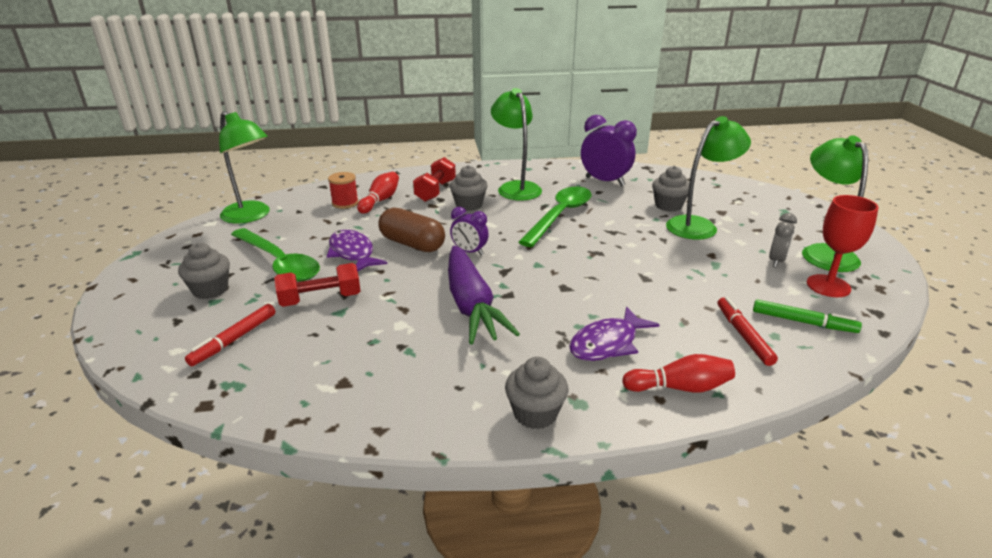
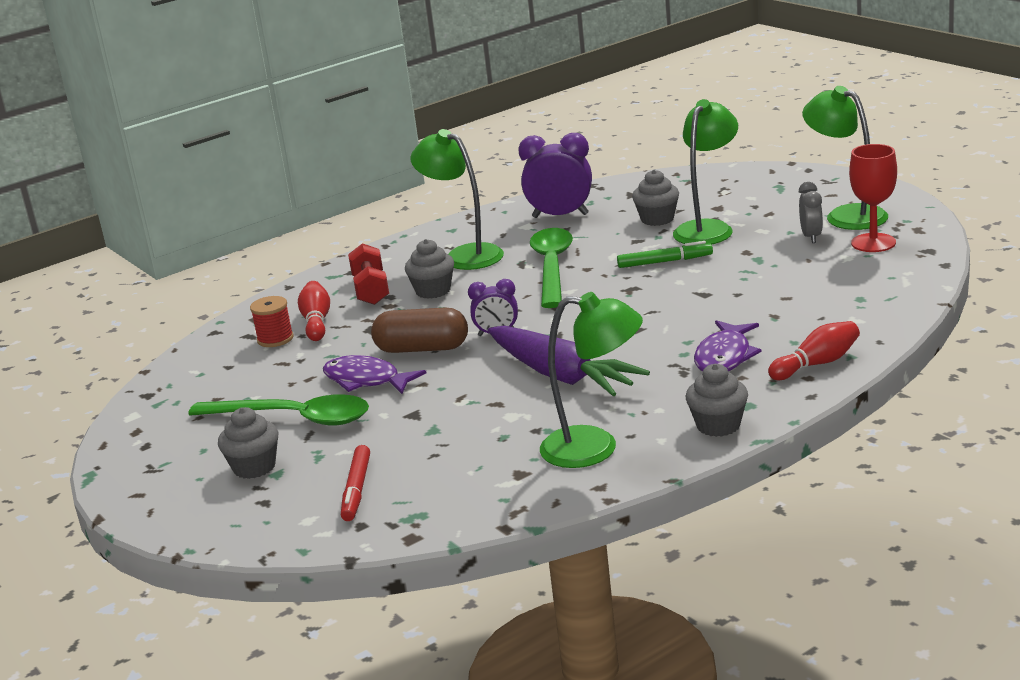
camera: 25 degrees left, 5 degrees down
green lamp [219,111,270,223] -> green lamp moved to [540,292,643,468]
red dumbbell [274,263,361,307] -> none
red marker [718,297,778,366] -> none
green marker [753,299,862,333] -> green marker moved to [617,241,713,268]

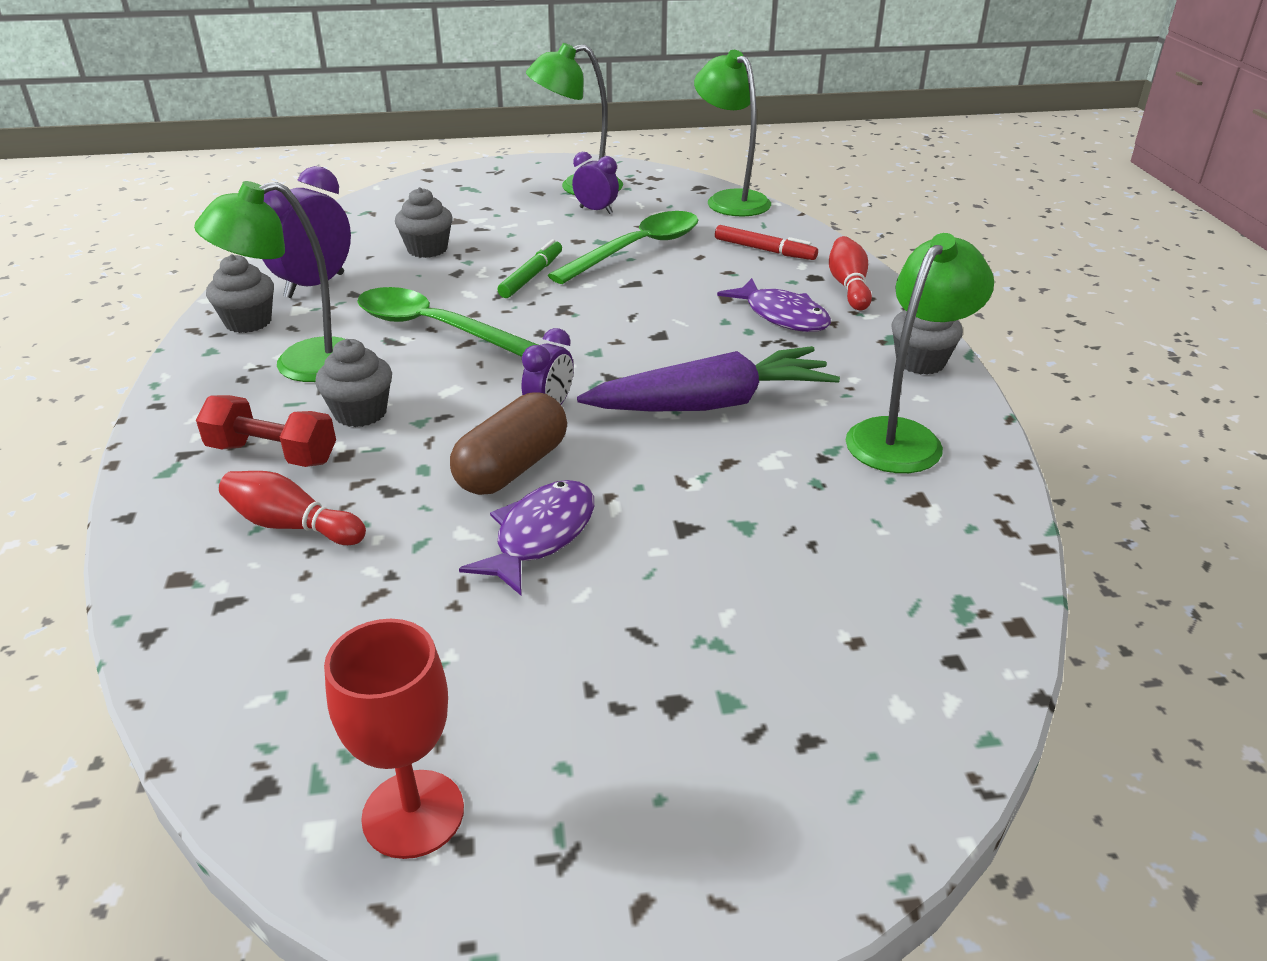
camera: 65 degrees left, 10 degrees up
green spoon [188,394,369,426] -> green spoon moved to [548,211,699,284]
grey cupcake [218,407,279,479] -> grey cupcake moved to [206,254,274,333]
red spool [250,296,294,347] -> none
purple fish [323,355,426,394] -> purple fish turned 150 degrees clockwise [459,480,594,596]
red marker [341,445,370,521] -> red marker moved to [715,225,818,260]
green lamp [673,99,738,244] -> green lamp moved to [694,50,771,216]
grey clock [799,182,823,243] -> purple clock [572,152,619,214]
red goblet [849,144,897,252] -> red goblet moved to [324,619,464,859]

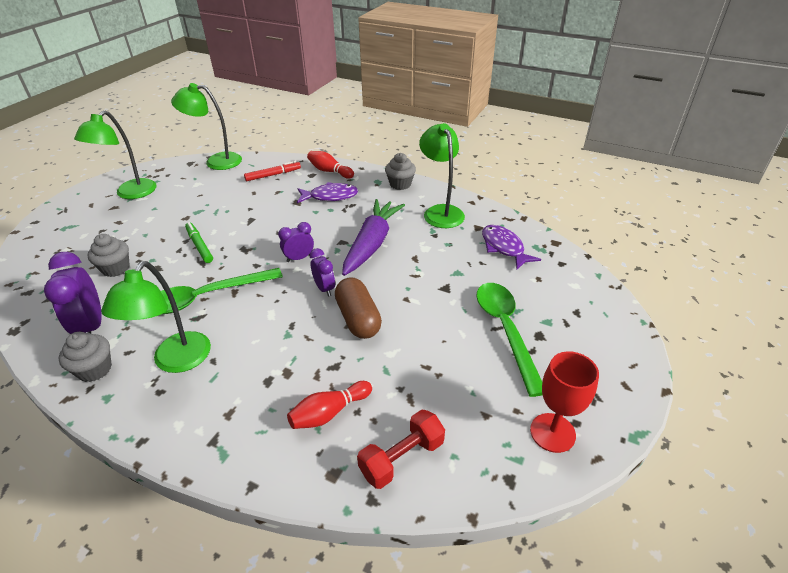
camera: 55 degrees left, 5 degrees up
red dumbbell [196,395,336,467] -> red dumbbell moved to [357,410,445,489]
grey cupcake [315,339,392,427] -> none
purple fish [459,480,594,596] -> purple fish moved to [482,225,541,269]
green spoon [548,211,699,284] -> green spoon moved to [476,283,543,397]
purple clock [572,152,619,214] -> purple clock moved to [278,222,314,262]

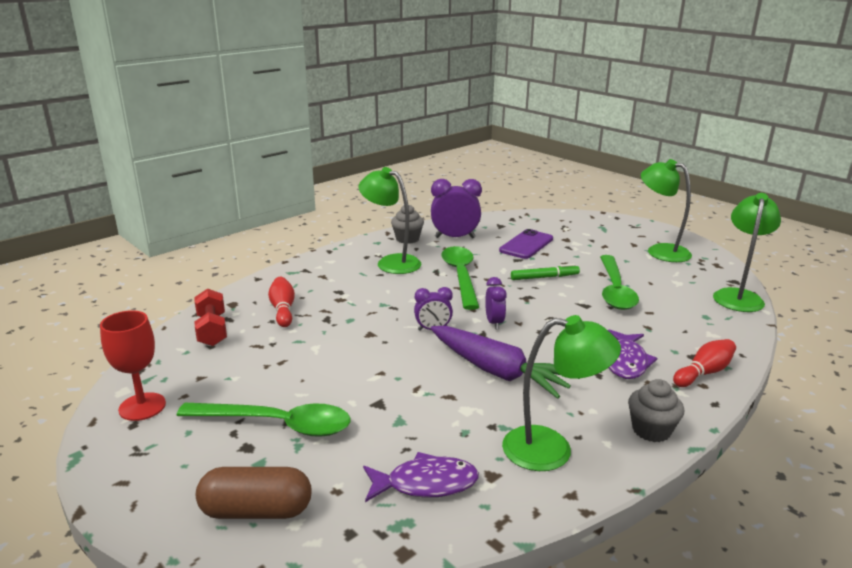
camera: 110 degrees right, 15 degrees down
grey cupcake [88,234,130,277] -> purple phone [499,229,553,259]
red marker [244,161,301,181] -> none
brown capsule [335,277,382,339] -> brown capsule moved to [196,467,312,519]
none -> green spoon [600,255,639,310]

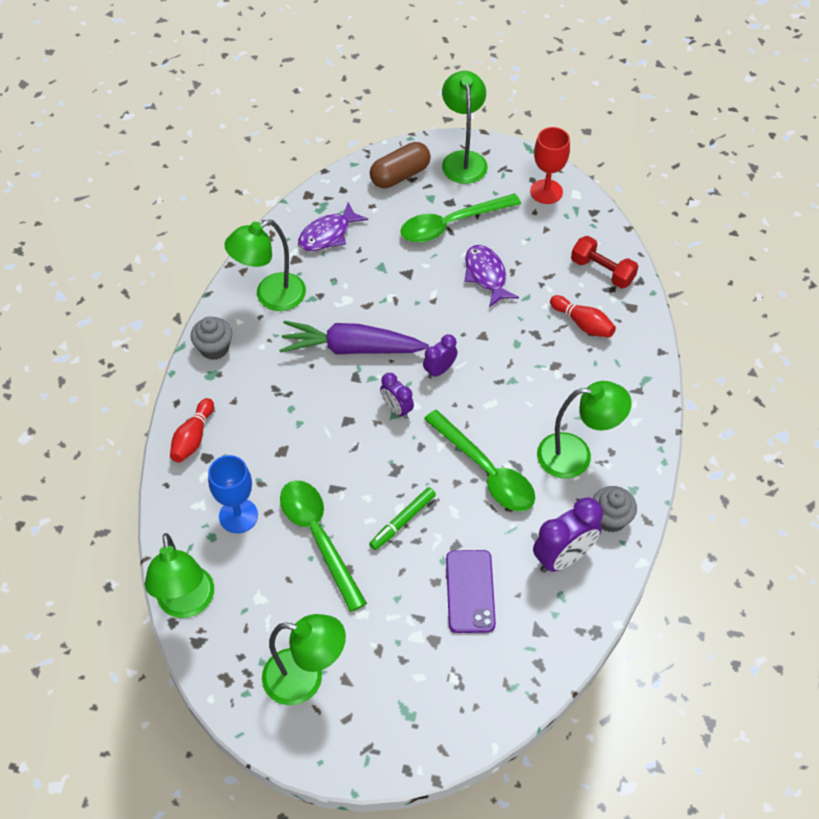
camera: 145 degrees right, 30 degrees up
purple fish [608,329,657,379] -> purple fish moved to [465,245,519,307]
none -> blue goblet [208,455,258,533]
none -> green lamp [442,71,488,184]

